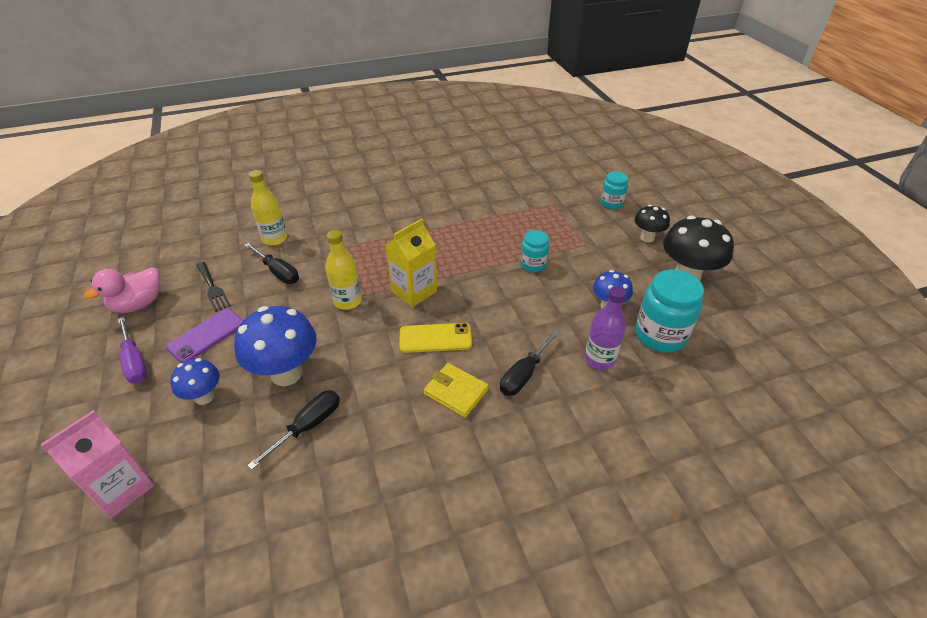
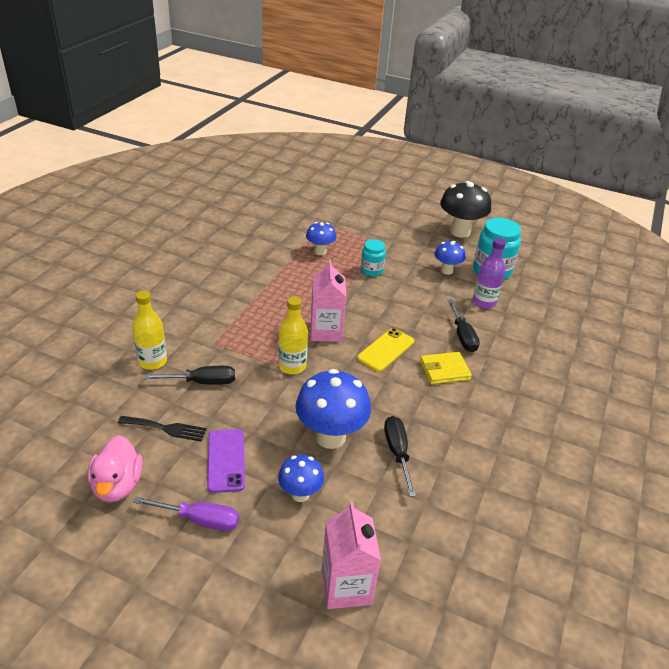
camera: 50 degrees left, 5 degrees down
yellow carton [385,219,437,307] -> pink carton [311,260,346,342]
turquoise jar [600,171,628,209] -> none
black mushroom [635,205,670,242] -> none
none -> blue mushroom [306,222,336,255]

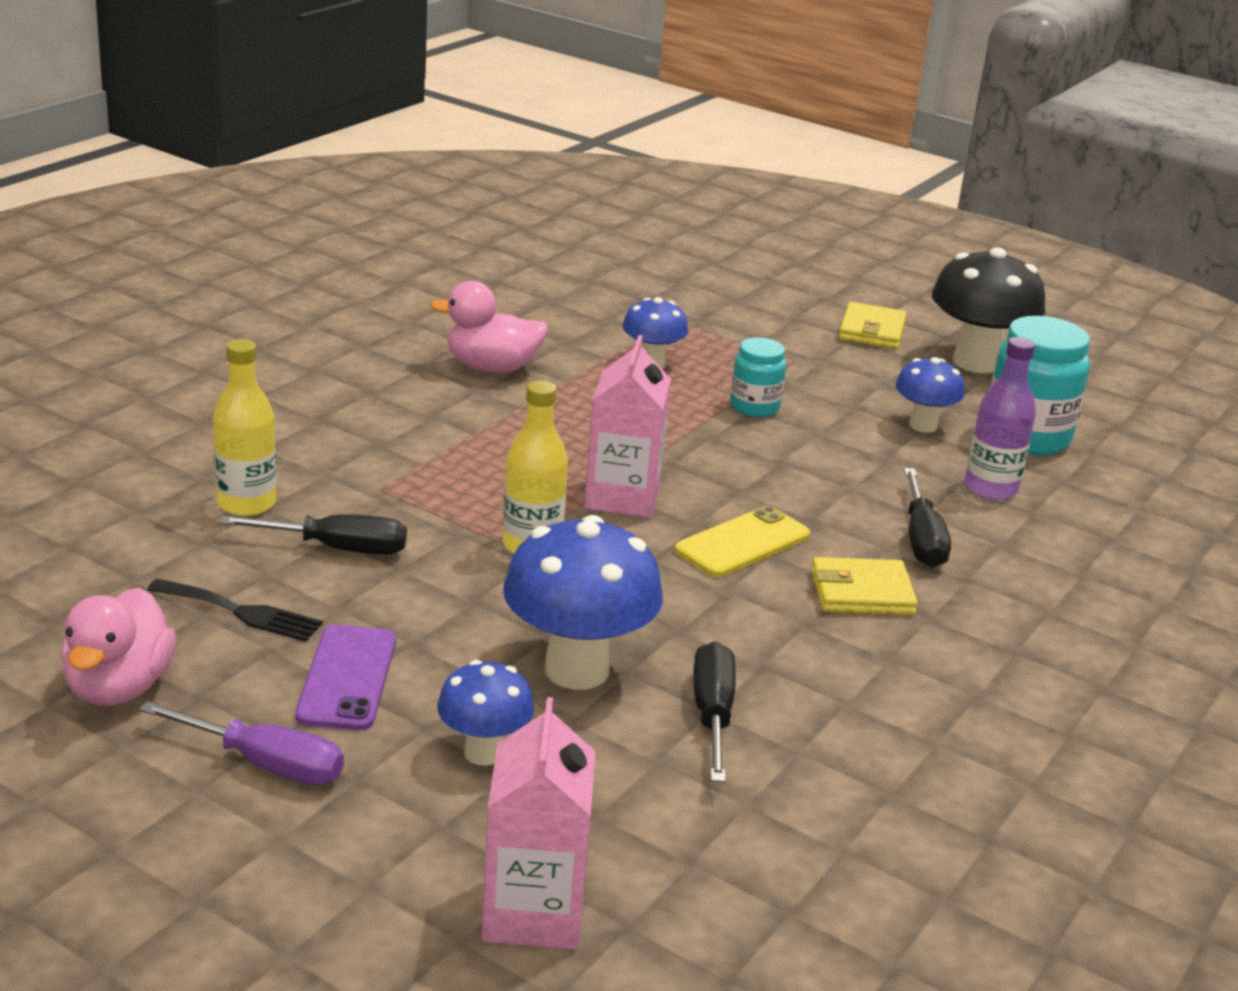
camera: 10 degrees right, 10 degrees down
none -> pink duck [430,281,548,373]
none -> yellow wallet [839,302,907,349]

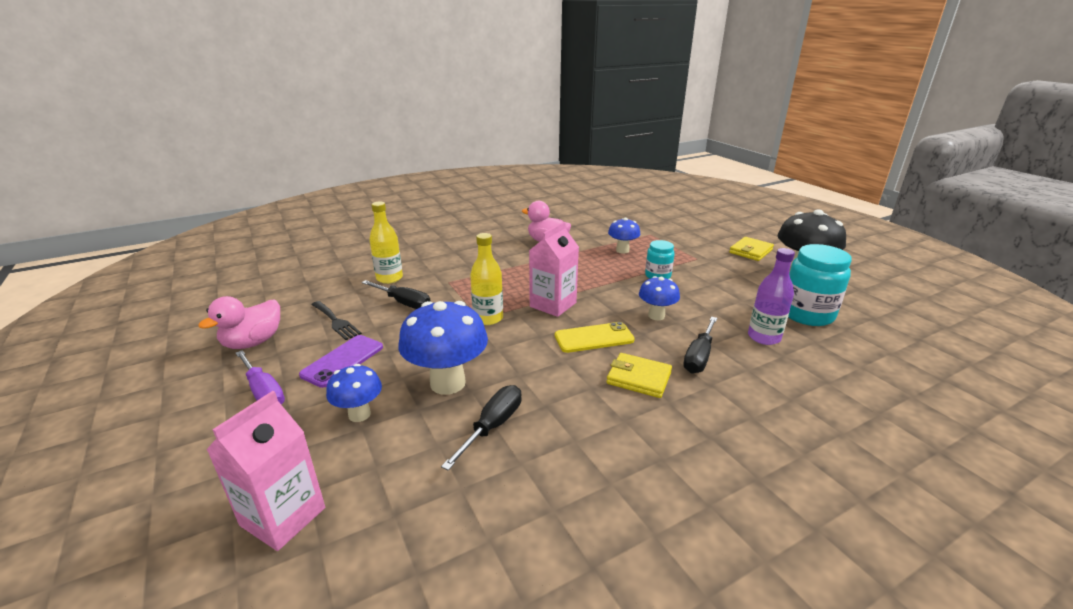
camera: 30 degrees right, 0 degrees up
blue mushroom [896,357,965,433] -> blue mushroom moved to [639,276,680,320]

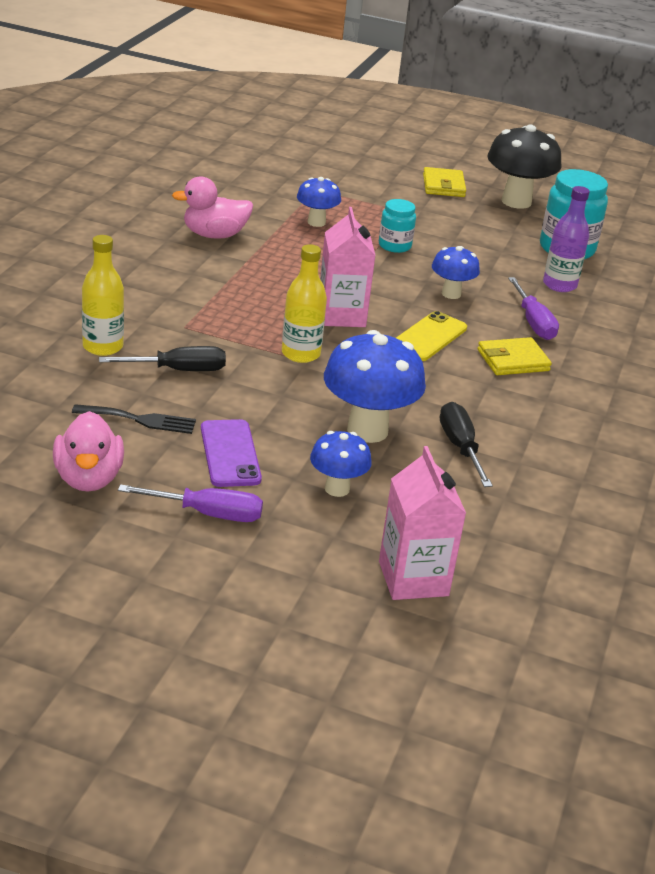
camera: 45 degrees left, 5 degrees up
black screwdriver [683,316,717,374] -> purple screwdriver [508,277,559,340]

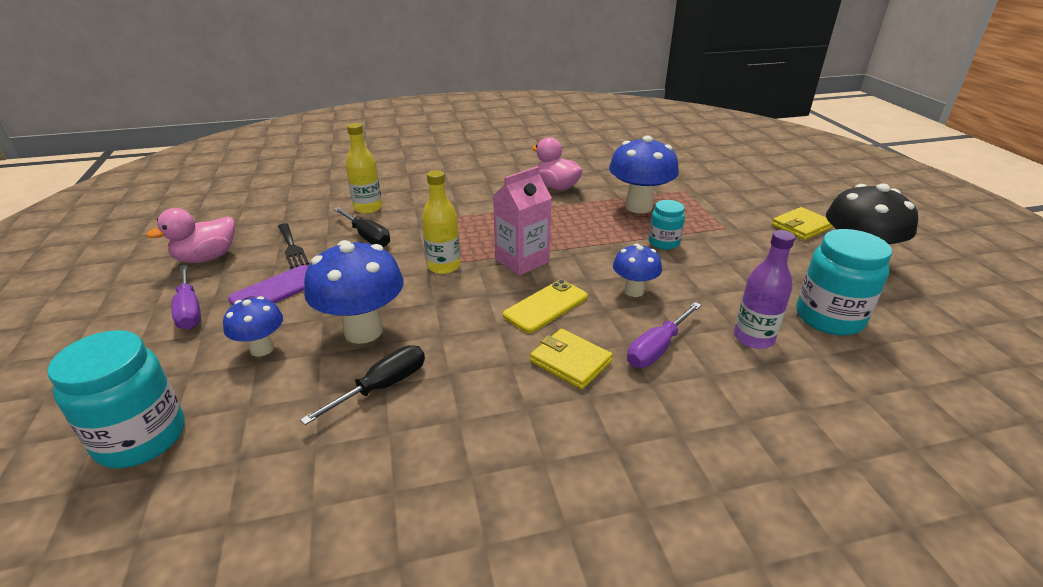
camera: 60 degrees right, 0 degrees up
blue mushroom [297,177,341,227] -> blue mushroom [609,136,679,213], size x1.76
pink carton [379,446,466,600] -> turquoise jar [48,330,184,468]
yellow phone [396,311,467,361] -> yellow phone turned 45 degrees counterclockwise [503,279,588,333]

